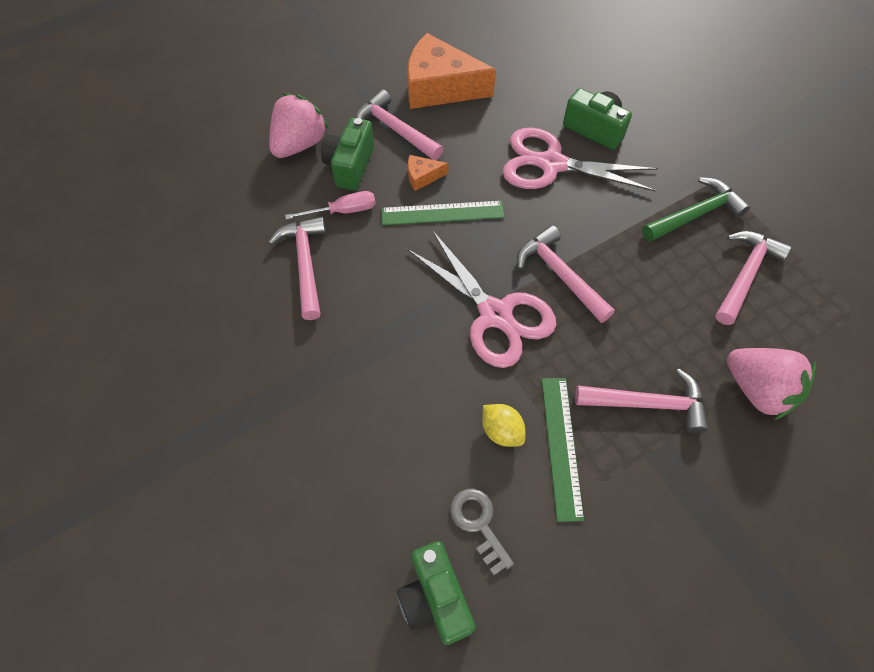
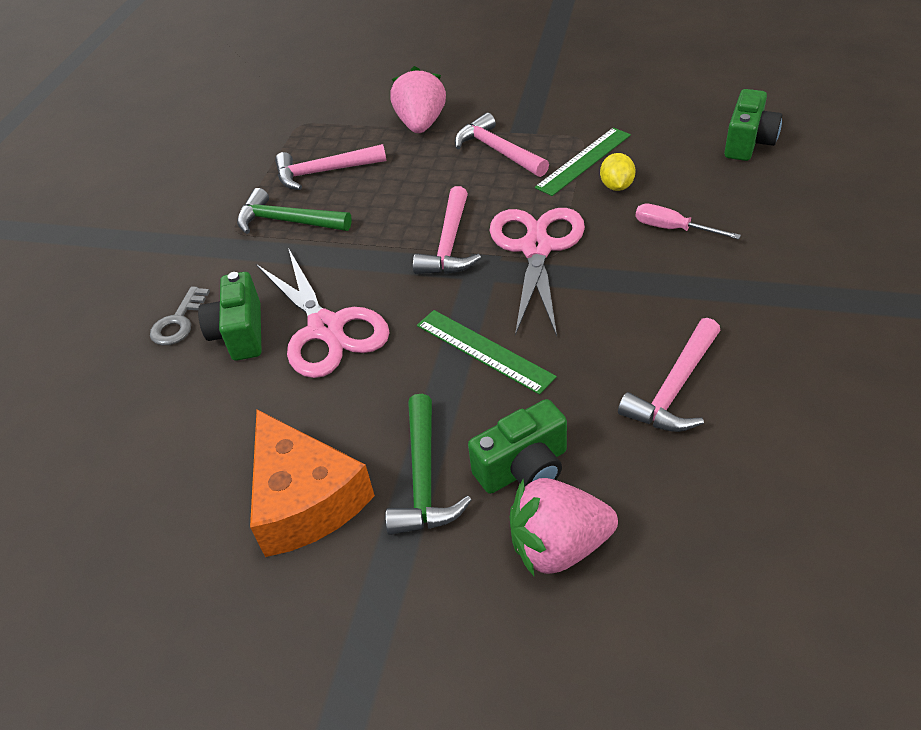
camera: 130 degrees left, 15 degrees down
pink screwdriver [285,191,376,220] -> pink screwdriver moved to [635,204,741,239]
pink hammer [355,89,443,160] -> green hammer [385,394,471,535]
orange cheese [408,155,448,191] -> none
grey key [450,488,514,575] -> grey key moved to [150,286,210,345]

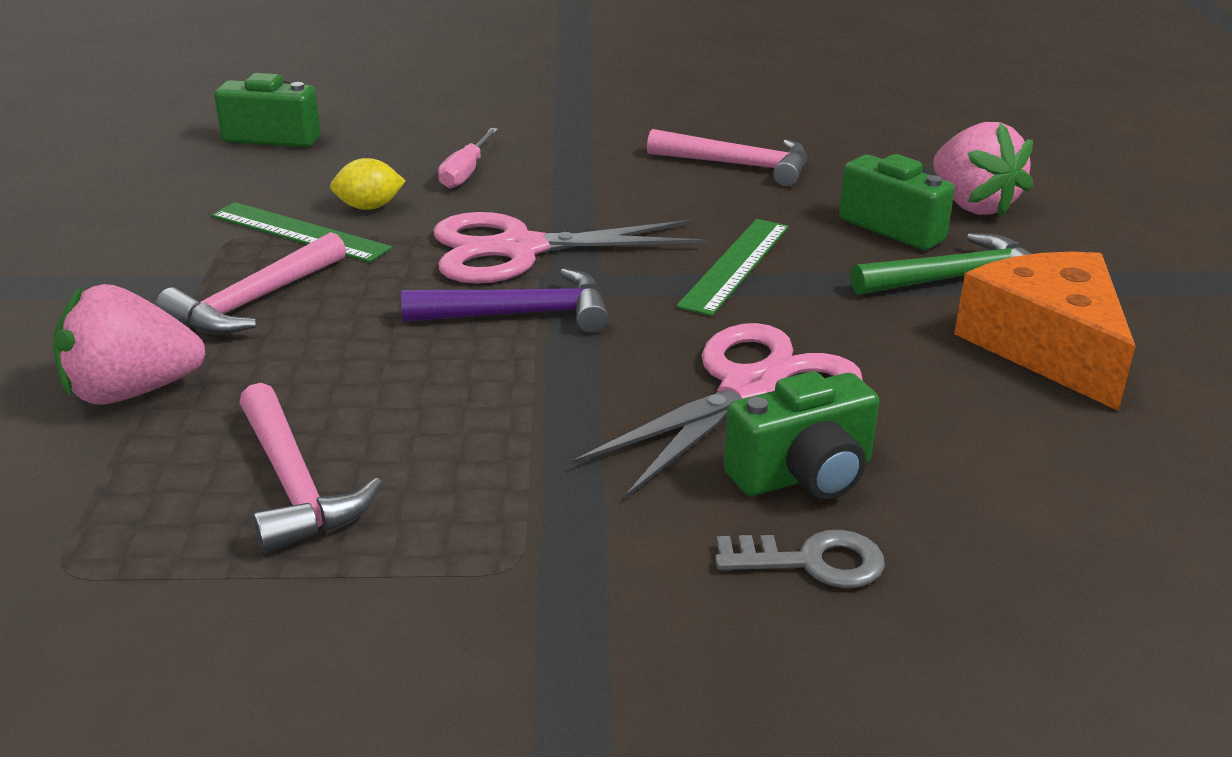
camera: 110 degrees left, 15 degrees down
green hammer [237,188,352,234] -> none
orange cheese [250,410,375,557] -> orange cheese turned 60 degrees counterclockwise [954,252,1136,411]
pink hammer [413,186,481,274] -> purple hammer [401,268,609,333]

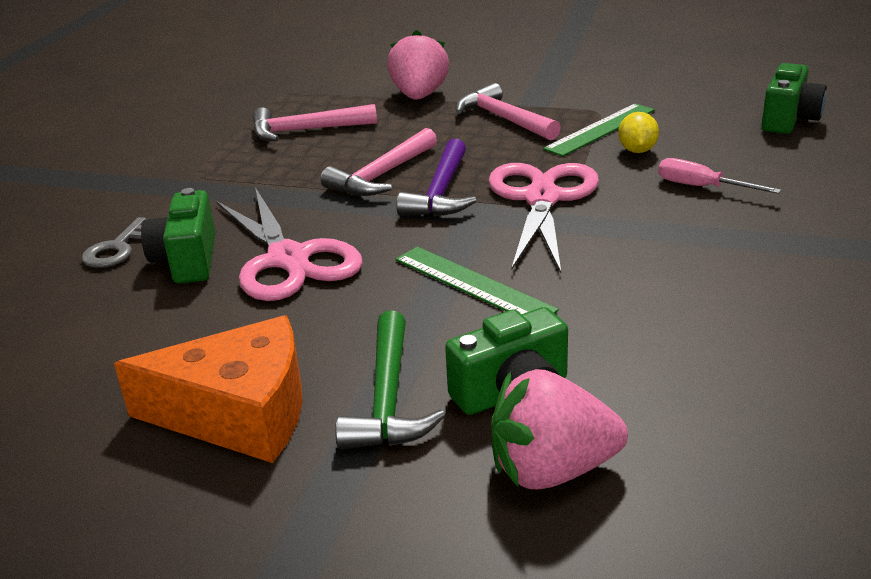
camera: 110 degrees right, 0 degrees up
pink hammer [647,129,807,187] -> pink hammer moved to [321,128,437,196]

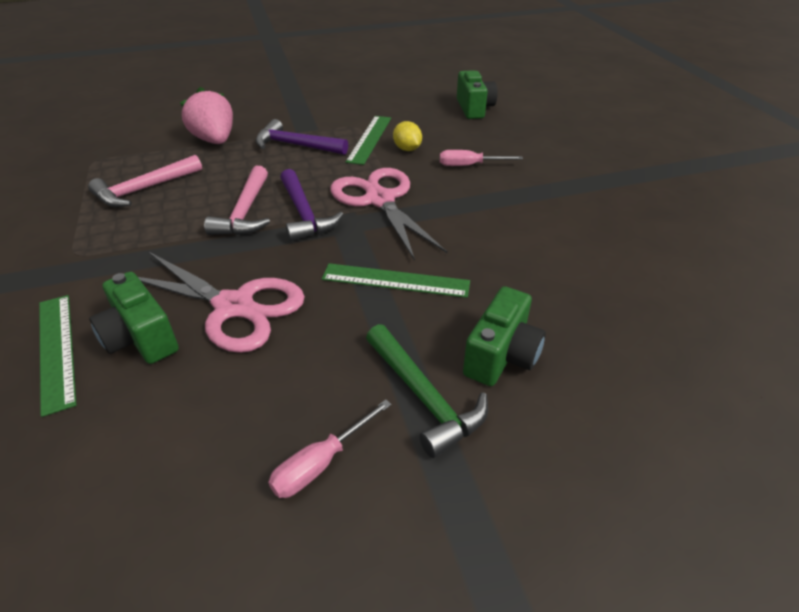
camera: 35 degrees left, 10 degrees up
grey key [82,217,146,268] -> green ruler [39,295,76,417]
orange cheese [114,315,303,463] -> pink screwdriver [268,399,392,498]
pink hammer [455,83,561,141] -> purple hammer [256,119,348,155]
pink strawberry [491,369,628,489] -> none

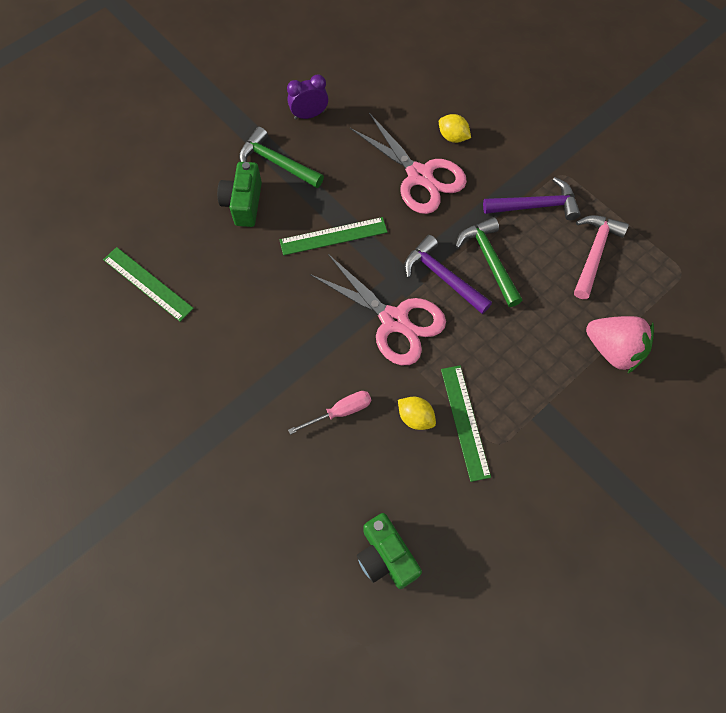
camera: 155 degrees right, 25 degrees up
green ruler [39,295,76,417] -> green ruler moved to [103,247,194,322]
green camera [89,272,179,364] -> yellow lemon [439,114,471,143]
pink scissors [138,252,305,353] -> pink scissors turned 135 degrees counterclockwise [350,113,467,214]
pink hammer [204,166,270,235] -> green hammer [455,217,522,307]
purple hammer [256,119,348,155] -> purple hammer moved to [483,177,581,220]
pink screwdriver [268,399,392,498] -> purple clock [287,74,328,119]

